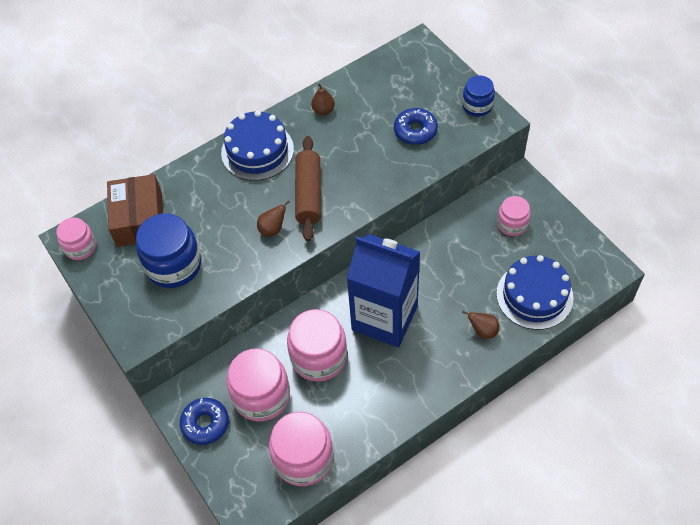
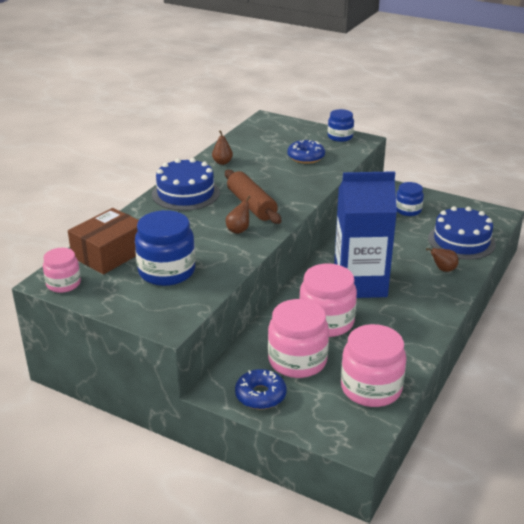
camera: 30 degrees left, 25 degrees down
brown box [107,174,163,247] -> brown box turned 75 degrees clockwise [68,208,139,275]
pink jar [497,196,531,236] -> blue jar [396,182,424,216]

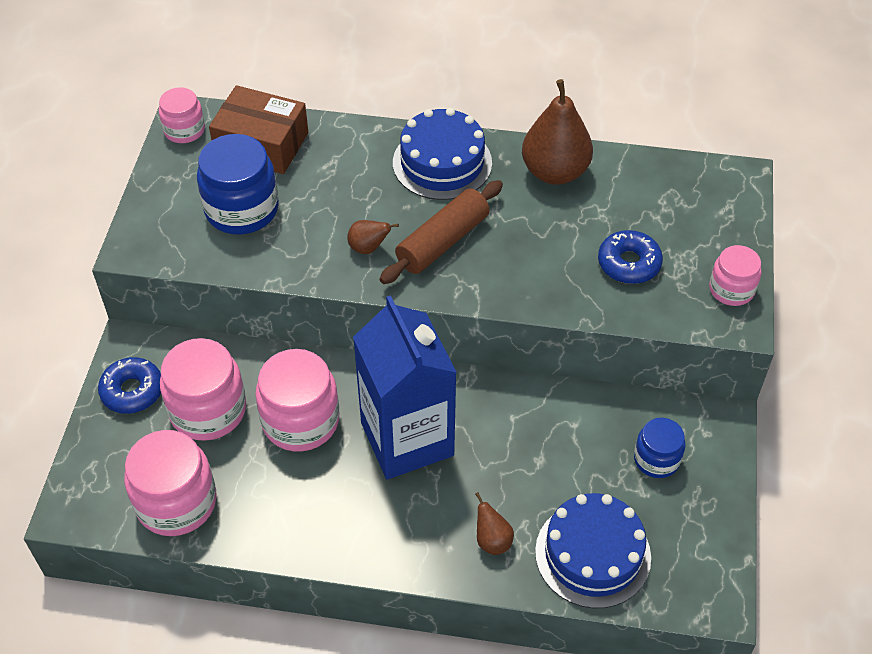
camera: 70 degrees right, 20 degrees up
brown pear [212,130,233,165] -> brown pear [522,79,593,185], size x2.13
blue jar [328,109,354,142] -> pink jar [709,245,761,306]

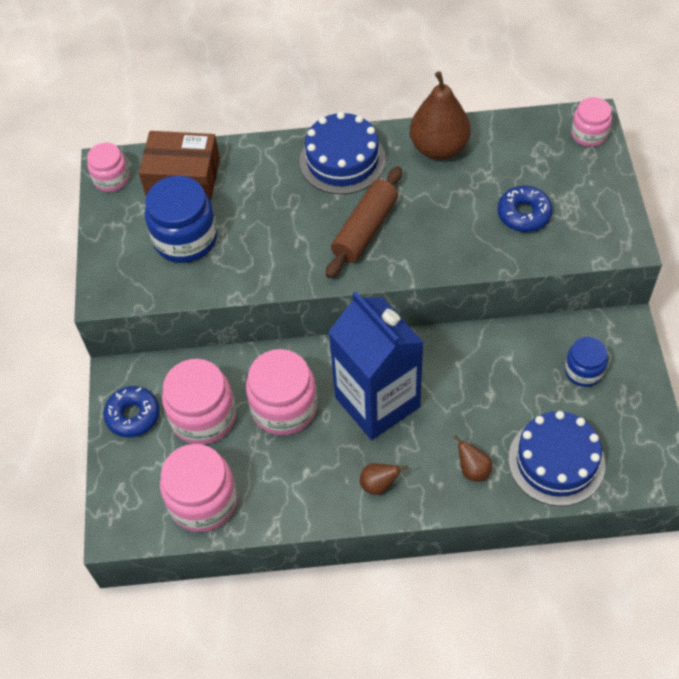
camera: 10 degrees left, 5 degrees up
brown pear [347,220,399,254] -> brown pear moved to [360,463,408,495]
pink jar [709,245,761,306] -> pink jar moved to [571,97,612,147]

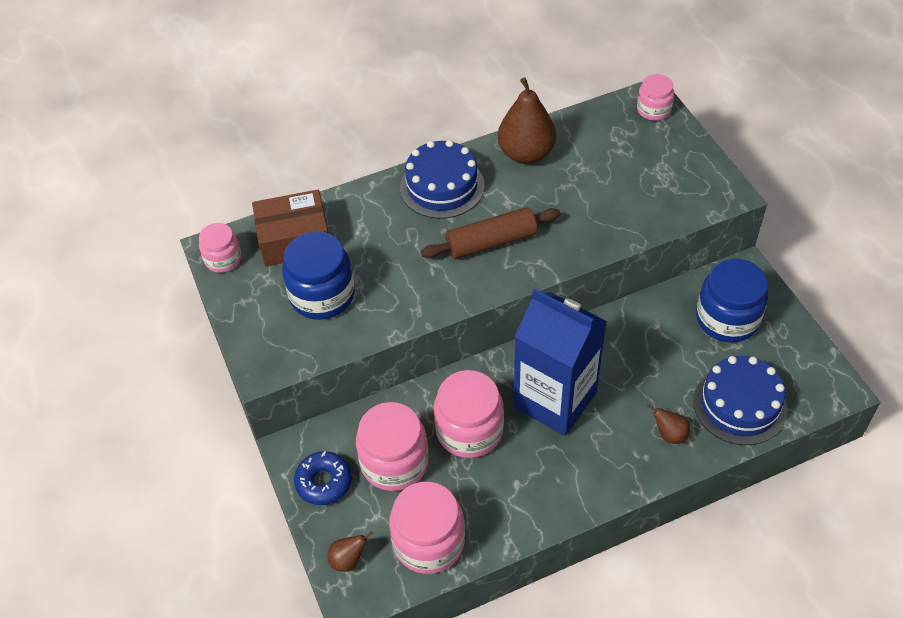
camera: 20 degrees left, 5 degrees down
brown rolling pin [326,166,402,278] -> brown rolling pin turned 60 degrees clockwise [421,207,561,259]
brown pear [360,463,408,495] -> brown pear moved to [327,531,373,572]
blue donut [497,186,553,232] -> none
blue jar [565,337,608,387] -> blue jar [696,259,768,343], size x1.70

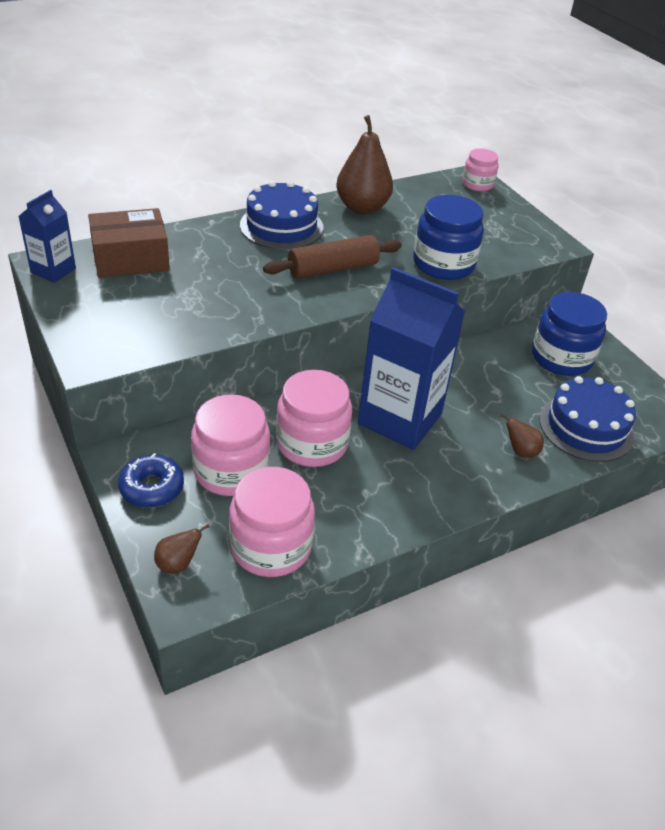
camera: 10 degrees left, 10 degrees down
pink jar [199,223,241,273] -> blue carton [18,190,76,283]
blue jar [282,231,355,320] -> blue jar moved to [413,195,484,280]

